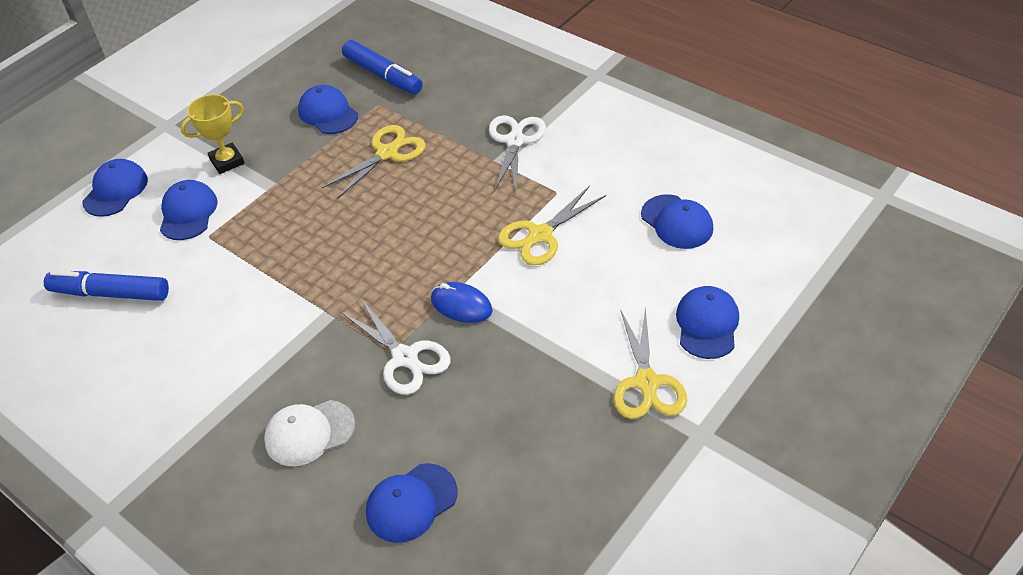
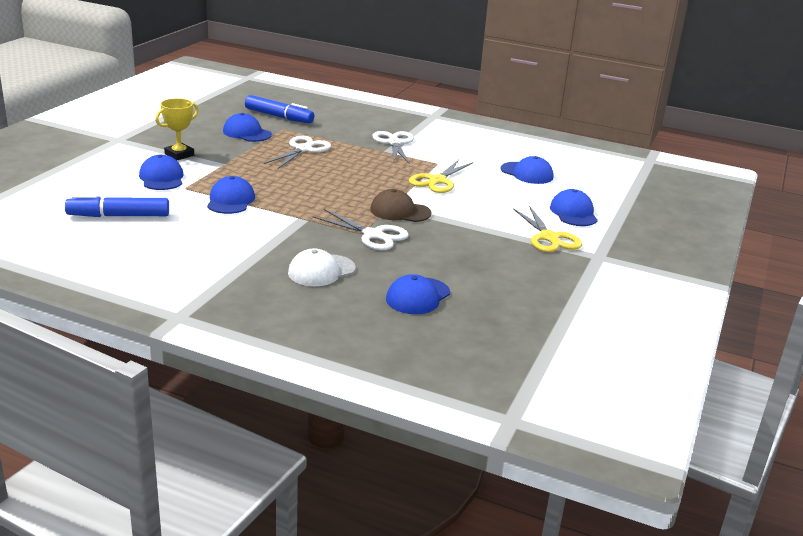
camera: 20 degrees left, 20 degrees down
blue cap [82,159,148,217] -> blue cap moved to [207,176,255,214]
yellow scissors [322,125,426,199] -> white scissors [264,136,331,169]
blue mouse [431,282,492,323] -> brown cap [370,189,431,222]

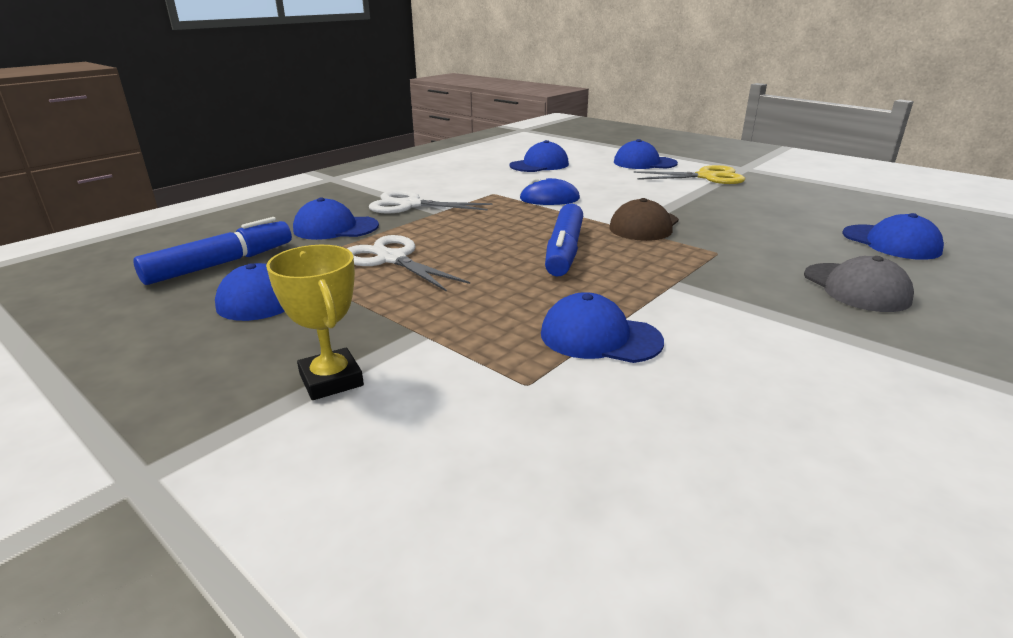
camera: 70 degrees left, 0 degrees up
blue marker [65,195,169,217] -> blue marker moved to [545,203,583,276]
blue cap [139,154,183,190] -> blue cap moved to [293,198,379,240]
white cap [288,248,356,286] -> grey cap [804,256,914,312]
white scissors [313,209,409,250] -> none
yellow scissors [409,160,473,193] -> blue mouse [520,178,580,205]

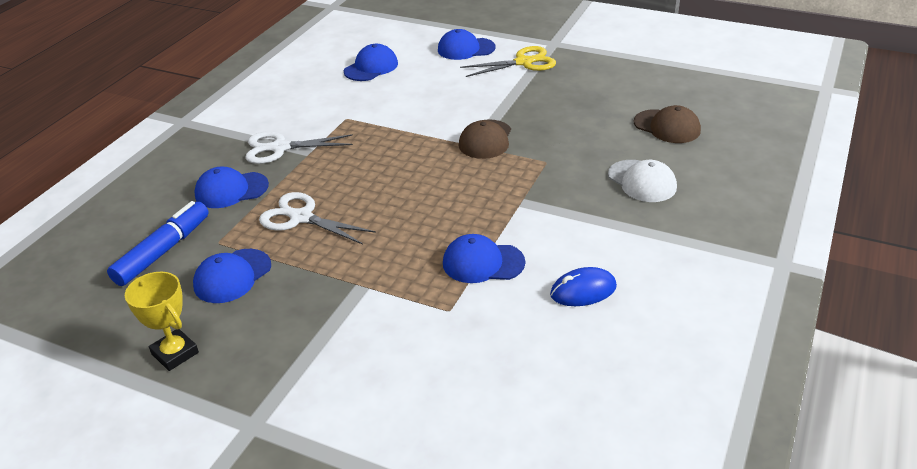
camera: 15 degrees left, 10 degrees up
yellow trophy [266,245,364,400] -> yellow trophy moved to [125,272,199,371]
blue mouse [520,178,580,205] -> blue mouse moved to [550,267,617,306]
blue marker [545,203,583,276] -> none
grey cap [804,256,914,312] -> white cap [608,160,677,202]
blue cap [842,213,944,260] -> brown cap [634,105,701,143]

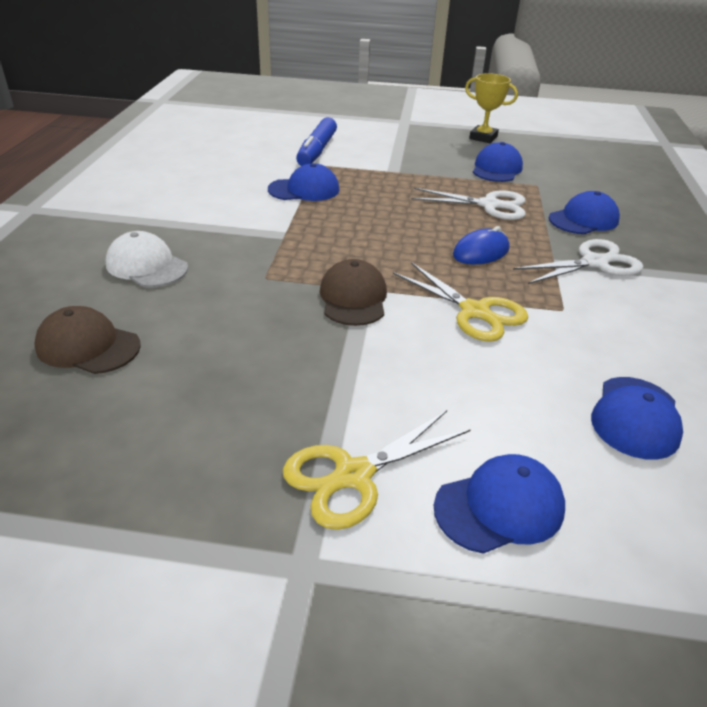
camera: 160 degrees right, 0 degrees up
blue marker [107,201,209,286] -> blue marker moved to [296,117,337,166]
blue mouse [550,267,617,306] -> blue mouse moved to [453,226,510,264]
none -> yellow scissors [393,262,528,342]

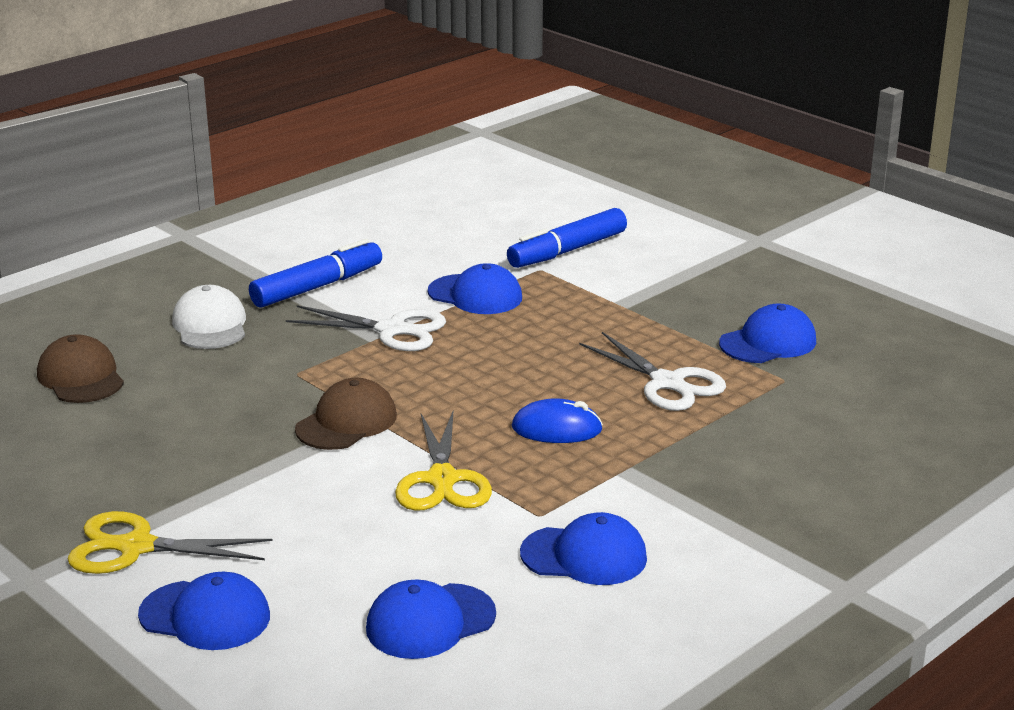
camera: 40 degrees right, 10 degrees down
yellow trophy [465,73,518,143] -> none
white scissors [513,239,643,284] -> white scissors moved to [286,305,446,351]
blue cap [549,191,620,234] -> blue cap moved to [520,512,647,585]
none -> blue marker [249,239,382,308]

